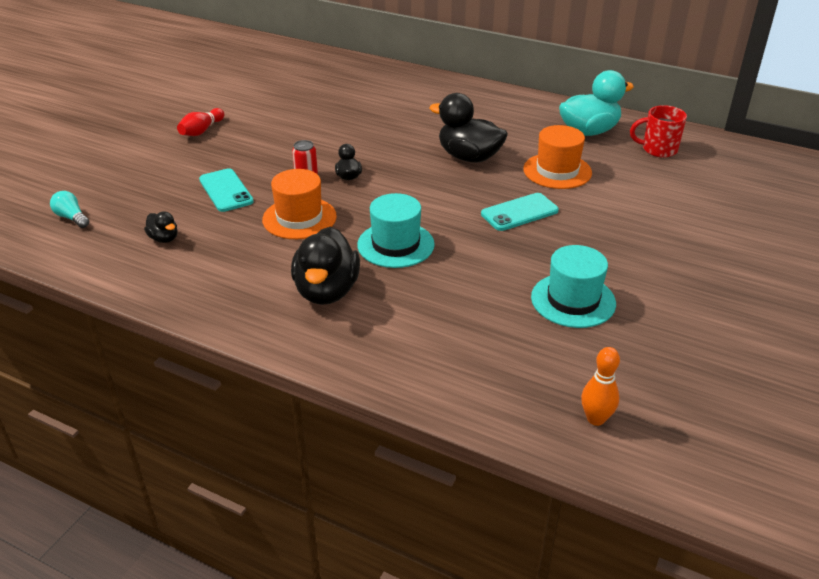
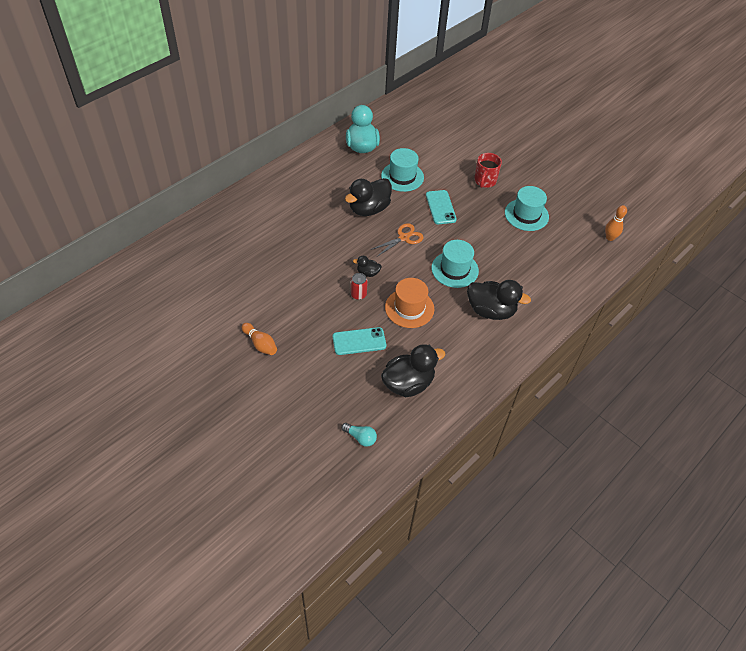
camera: 75 degrees left, 15 degrees up
turquoise light bulb [50,191,89,228] -> turquoise light bulb turned 120 degrees counterclockwise [341,423,377,447]
black duck [144,211,178,243] -> black duck [381,344,446,397], size x2.09
red bowling pin [177,108,225,136] -> orange bowling pin [242,323,277,355]
orange hat [523,125,592,189] -> turquoise hat [381,148,424,192]
red mug [630,105,687,158] -> red mug moved to [474,153,502,188]
none -> orange scissors [370,223,424,256]

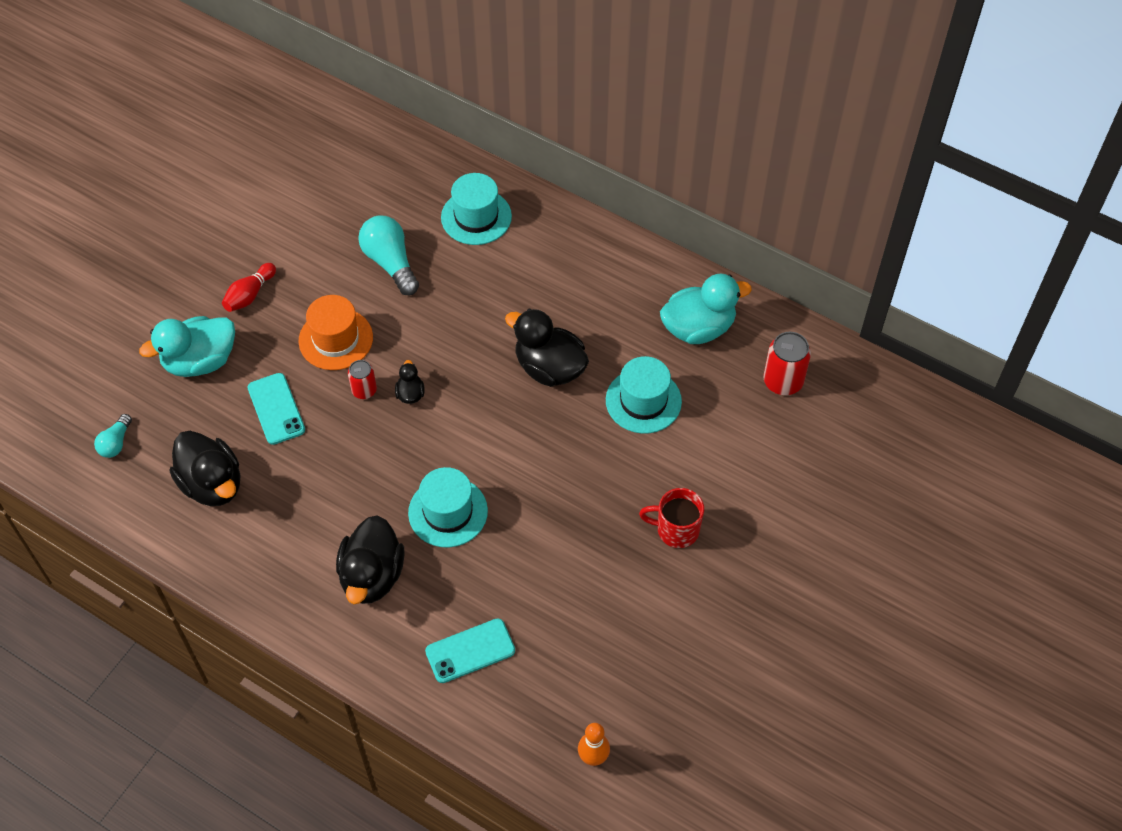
camera: 80 degrees right, 5 degrees up
orange bowling pin [242,323,277,355] -> red bowling pin [222,263,276,312]
orange scissors [370,223,424,256] -> none
orange hat [385,278,434,328] -> orange hat moved to [299,295,373,370]
turquoise phone [426,190,457,224] -> turquoise phone moved to [425,618,515,683]
turquoise hat [505,186,549,231] -> turquoise hat moved to [441,173,512,245]
none -> turquoise duck [139,316,235,377]
none -> turquoise light bulb [358,215,419,295]
none -> red can [763,332,811,395]

